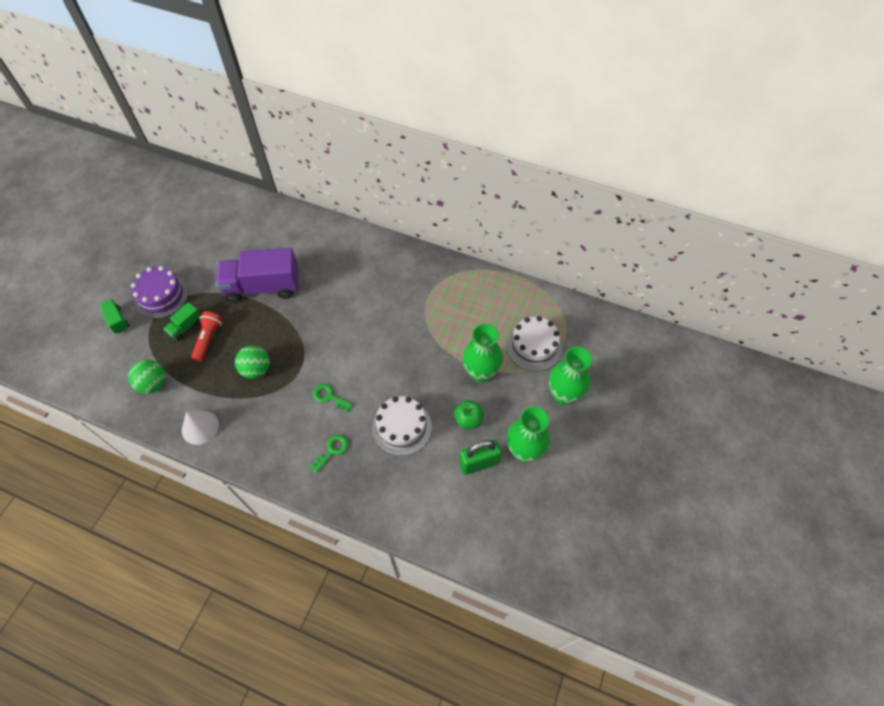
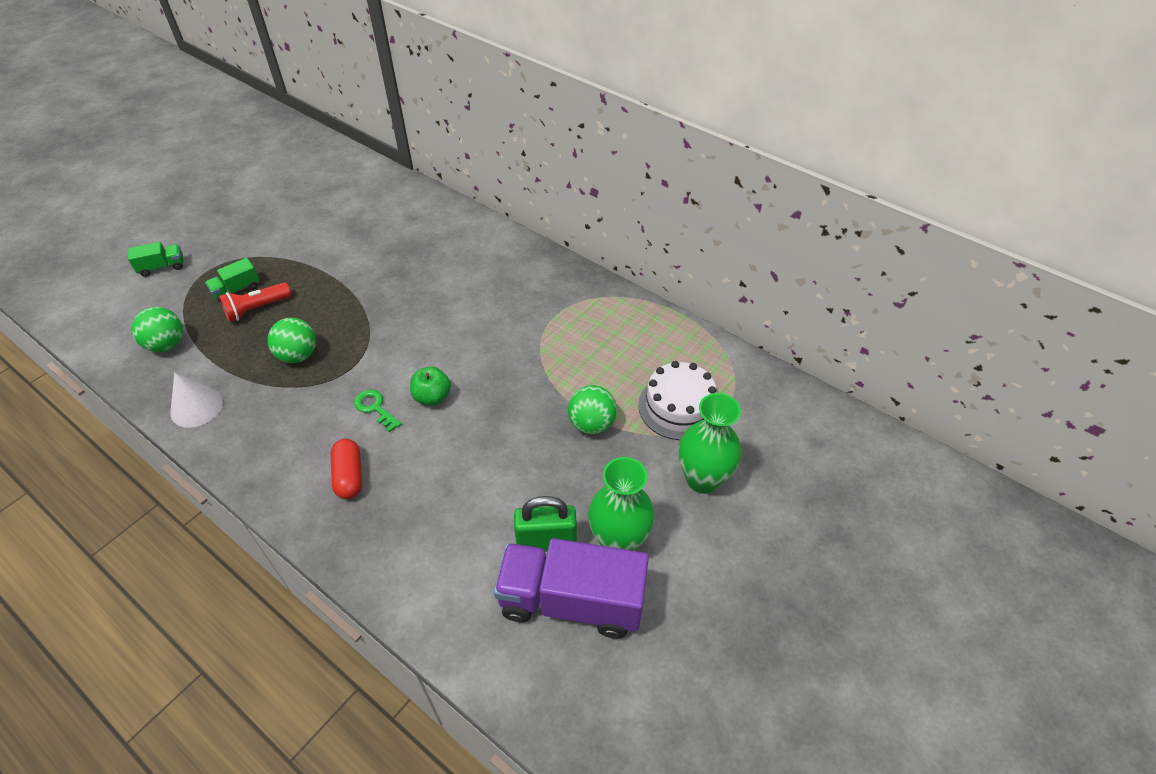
camera: 15 degrees right, 10 degrees down
green truck [100,299,129,334] -> green truck turned 90 degrees clockwise [128,242,183,277]
purple cake [131,266,189,319] -> none
red flashlight [191,311,223,362] -> red flashlight turned 150 degrees counterclockwise [219,282,291,322]
purple truck [216,248,299,303] -> purple truck moved to [494,538,649,638]
green key [309,435,348,473] -> red capsule [331,439,362,499]
white cake [372,396,432,456] -> none
green apple [454,400,484,429] -> green apple moved to [410,366,451,406]
green vase [463,324,503,383] -> green ball [568,385,617,434]

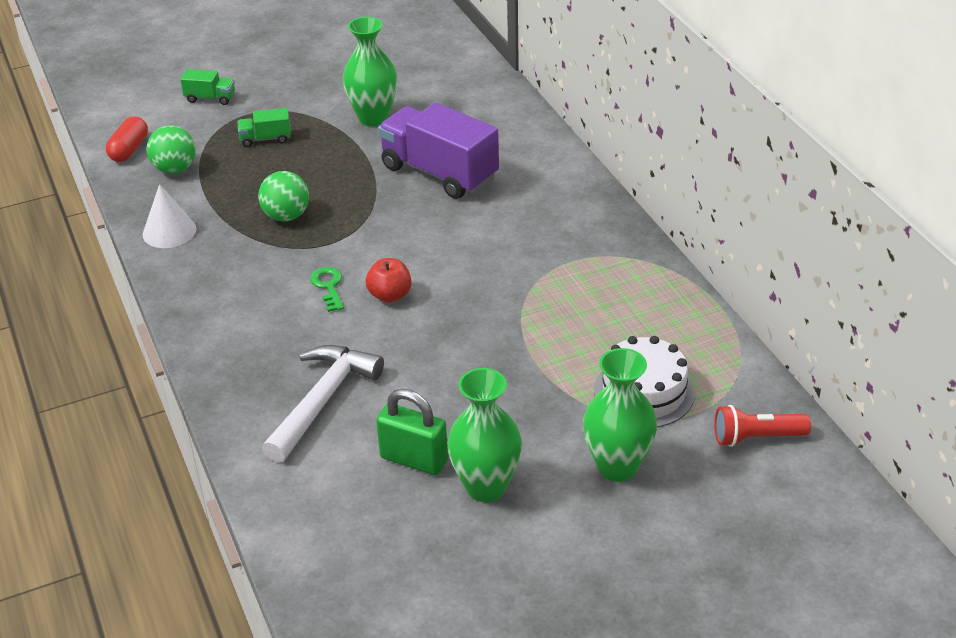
camera: 30 degrees right, 10 degrees down
red flashlight [219,282,291,322] -> red flashlight moved to [714,405,811,447]
red capsule [331,439,362,499] -> red capsule moved to [106,116,148,162]
green apple [410,366,451,406] -> red apple [366,258,412,303]
purple truck [494,538,649,638] -> purple truck moved to [378,102,499,199]
green ball [568,385,617,434] -> none
none -> white hammer [262,345,384,463]
none -> green vase [343,17,397,126]

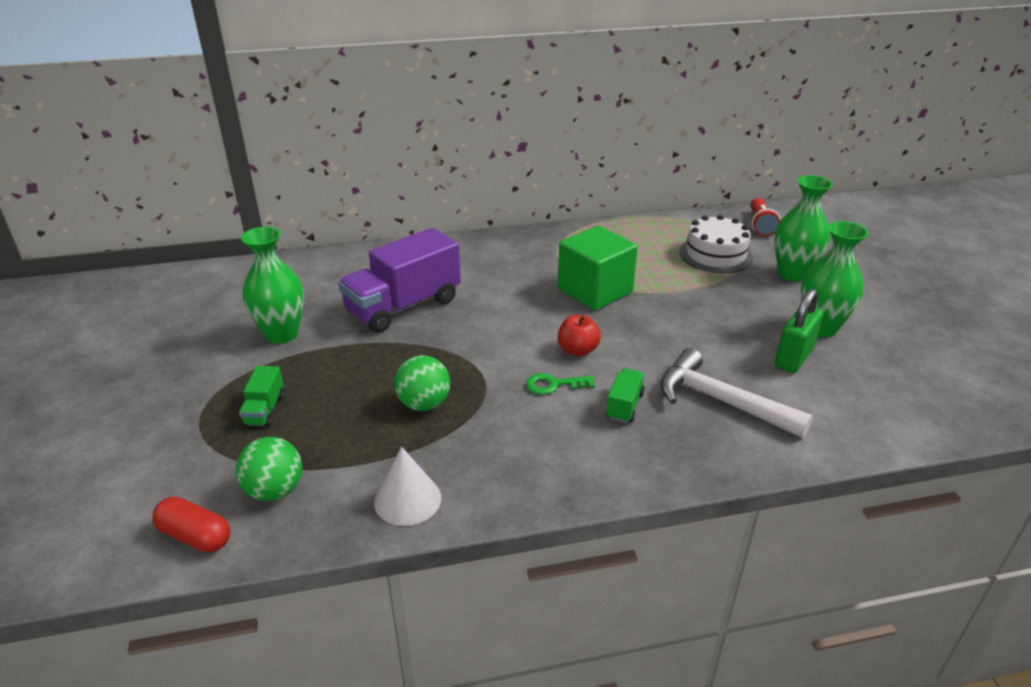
camera: 80 degrees left, 5 degrees down
green truck [180,69,235,105] -> green truck moved to [605,368,645,423]
none -> green cube [558,226,638,311]

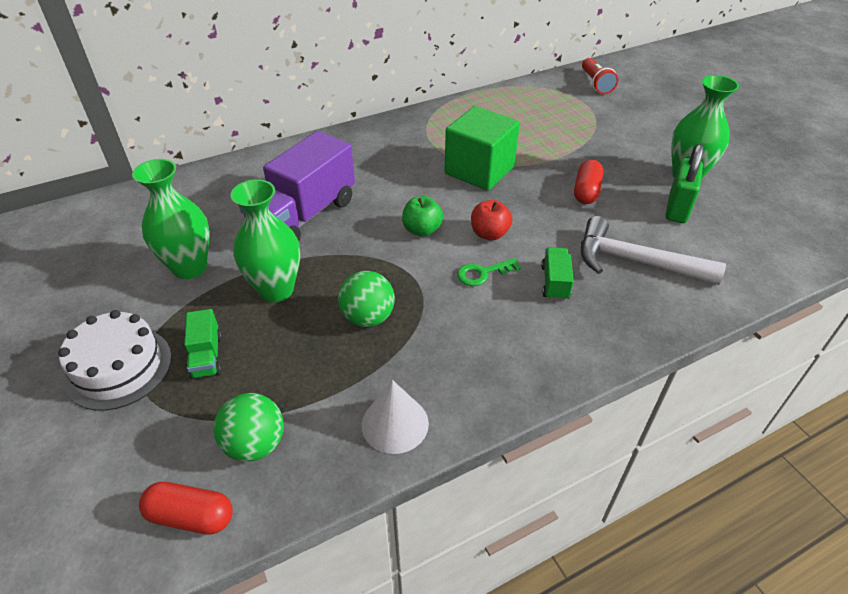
camera: 15 degrees left, 10 degrees up
white cake [679,215,753,273] -> white cake moved to [58,310,172,411]
green vase [774,175,833,282] -> green vase moved to [230,179,300,302]
none -> green apple [402,196,443,237]
none -> red capsule [574,160,603,204]

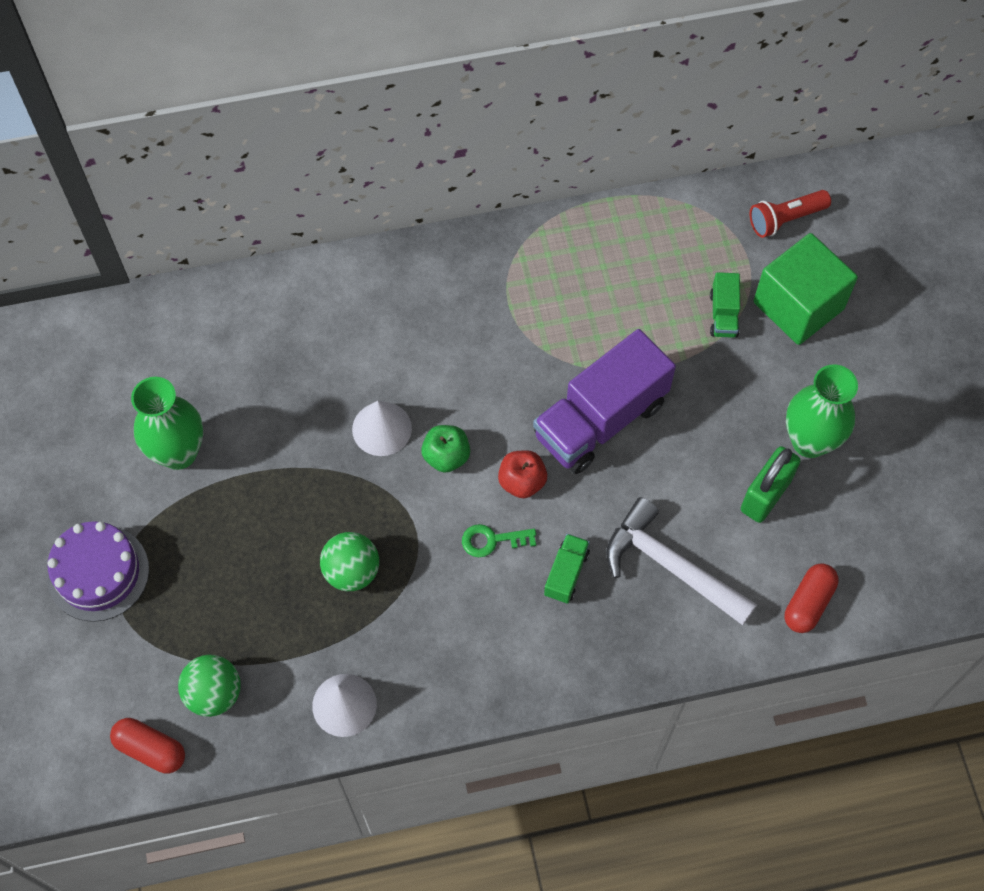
camera: 15 degrees right, 20 degrees up
white cake [58,310,172,411] -> purple cake [48,521,149,622]
green truck [184,309,222,379] -> green truck moved to [710,272,740,338]
green vase [230,179,300,302] -> none
purple truck [239,131,355,241] -> purple truck moved to [533,329,676,474]
green cube [444,106,520,191] -> green cube moved to [753,233,858,345]
red capsule [574,160,603,204] -> red capsule moved to [785,563,839,633]
red flashlight [582,58,618,94] -> red flashlight turned 60 degrees clockwise [750,190,831,238]
none -> white cone [352,401,412,456]

